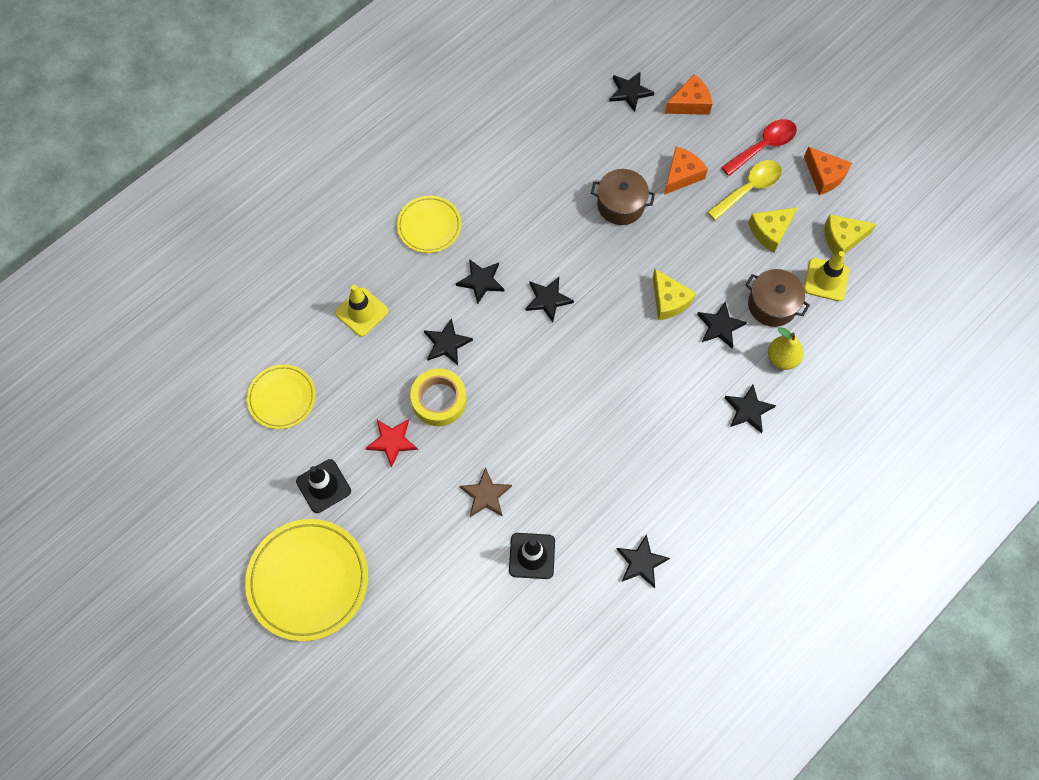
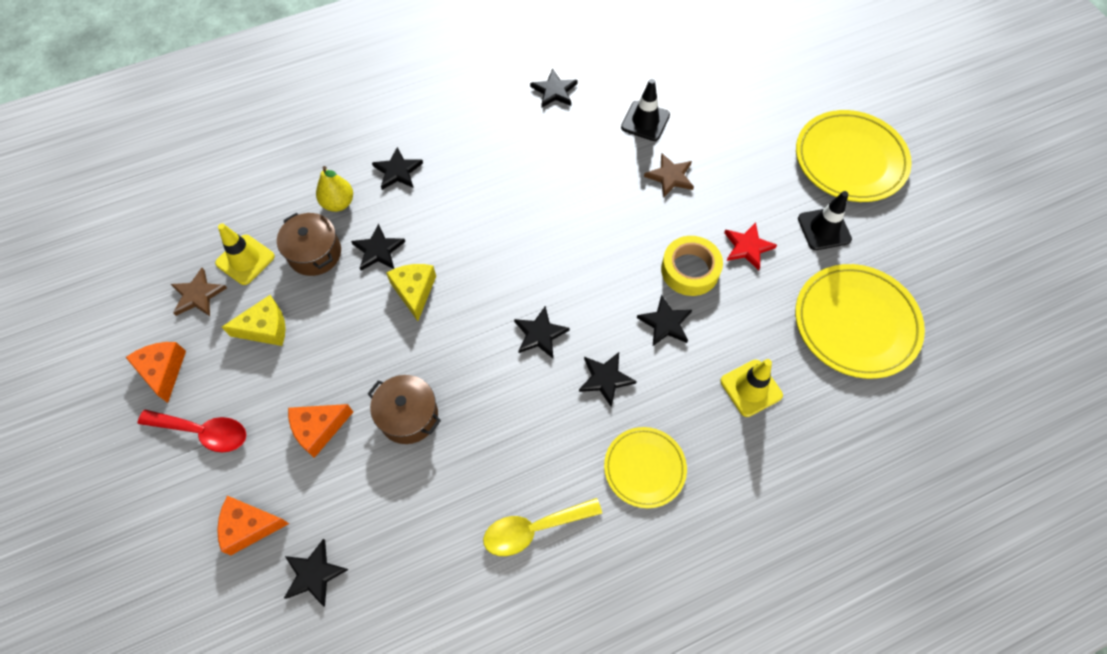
camera: 160 degrees left, 5 degrees down
yellow plate [247,365,316,429] -> yellow plate [795,264,925,379], size x1.67
yellow spoon [707,160,782,221] -> yellow spoon moved to [483,498,602,556]
red spoon [721,119,797,176] -> red spoon turned 150 degrees counterclockwise [138,409,246,452]
yellow cheese [824,215,877,255] -> brown star [171,268,227,316]

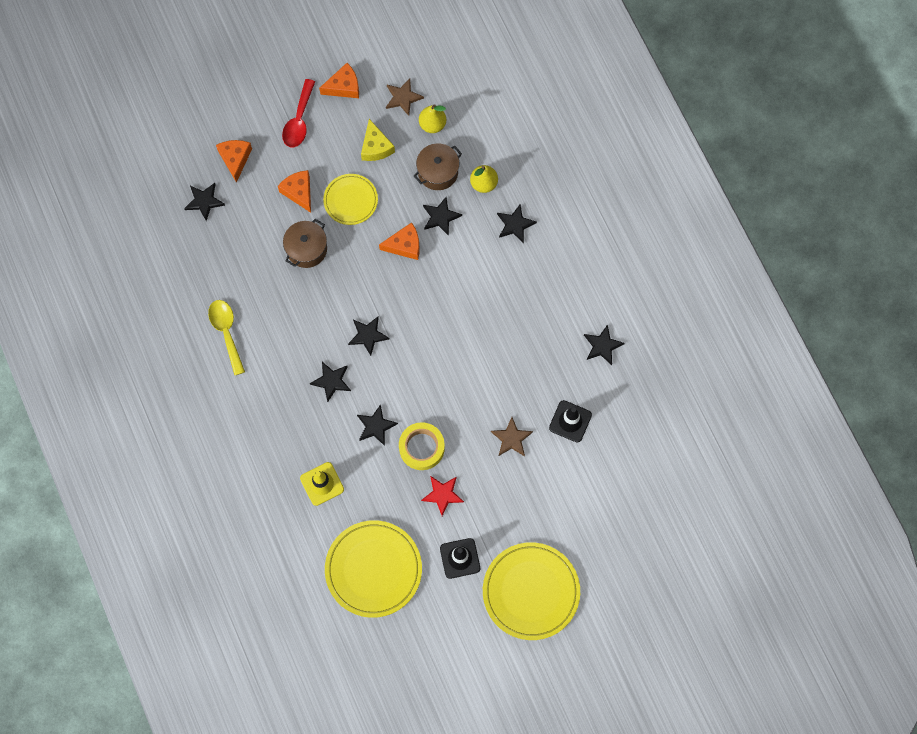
camera: 90 degrees right, 10 degrees up
yellow traffic cone [215,223,275,285] -> yellow pear [419,104,446,133]
yellow cheese [386,264,436,321] -> orange cheese [379,222,419,260]
yellow plate [604,427,687,508] -> yellow plate moved to [323,174,378,225]

